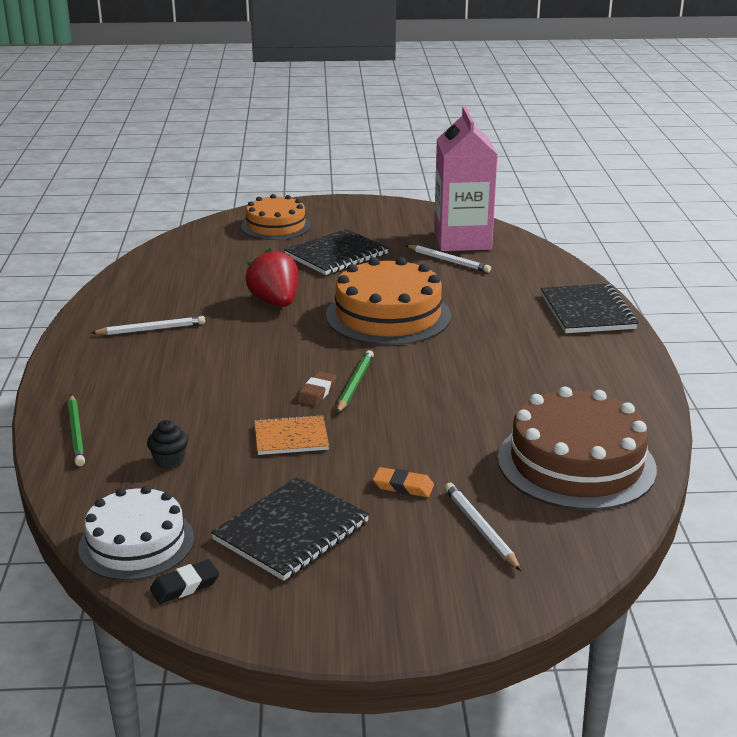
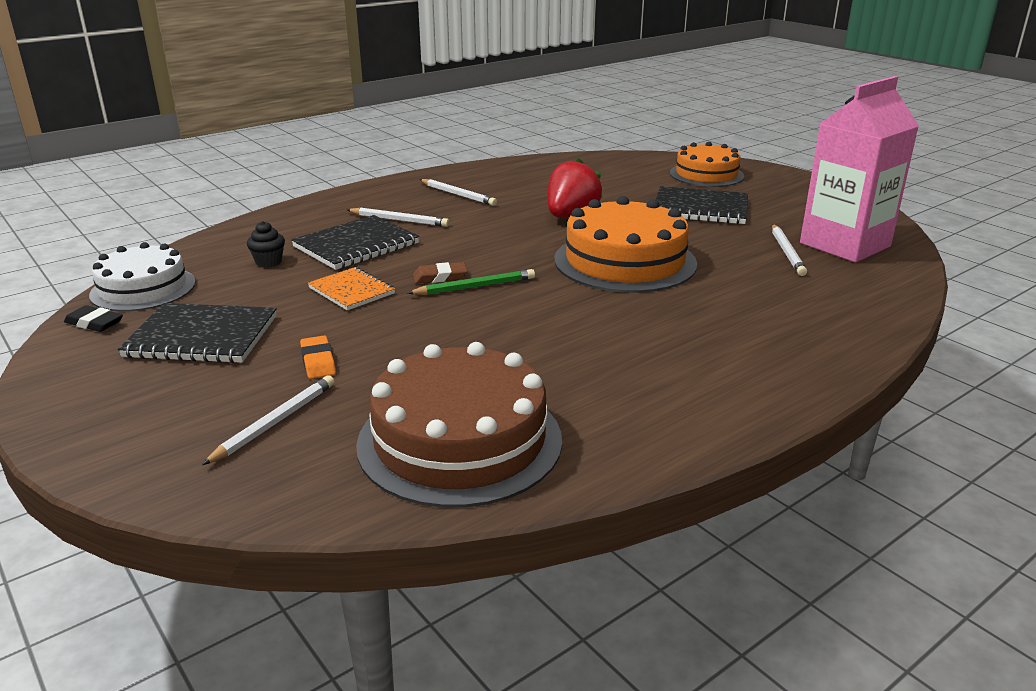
camera: 55 degrees right, 0 degrees up
green pencil [68,394,85,466] -> none
black notebook [541,284,638,333] -> black notebook moved to [291,215,419,270]
none -> white pencil [347,208,449,227]

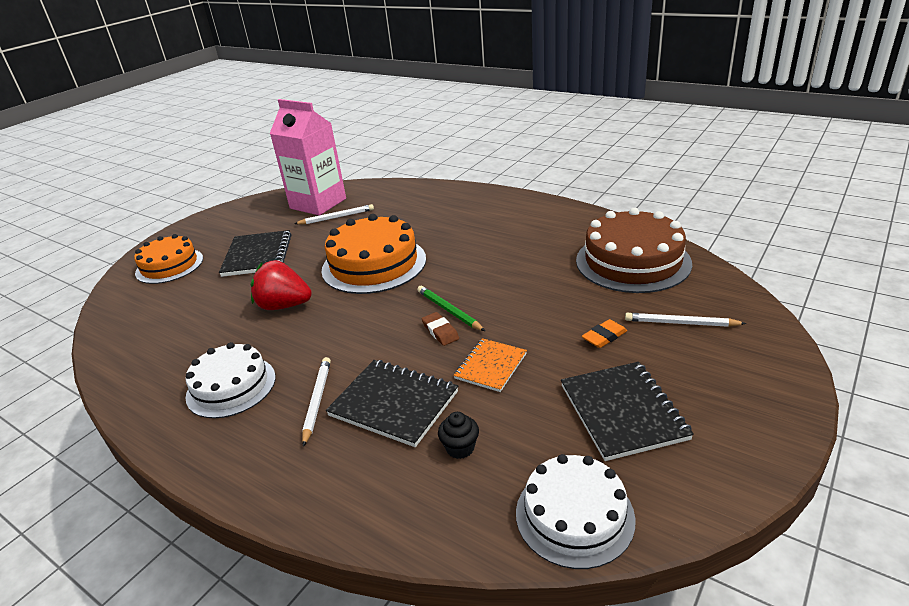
camera: 105 degrees left, 5 degrees up
black eraser [64,305,123,332] -> none
white pencil [420,179,497,206] -> white cake [185,342,276,418]

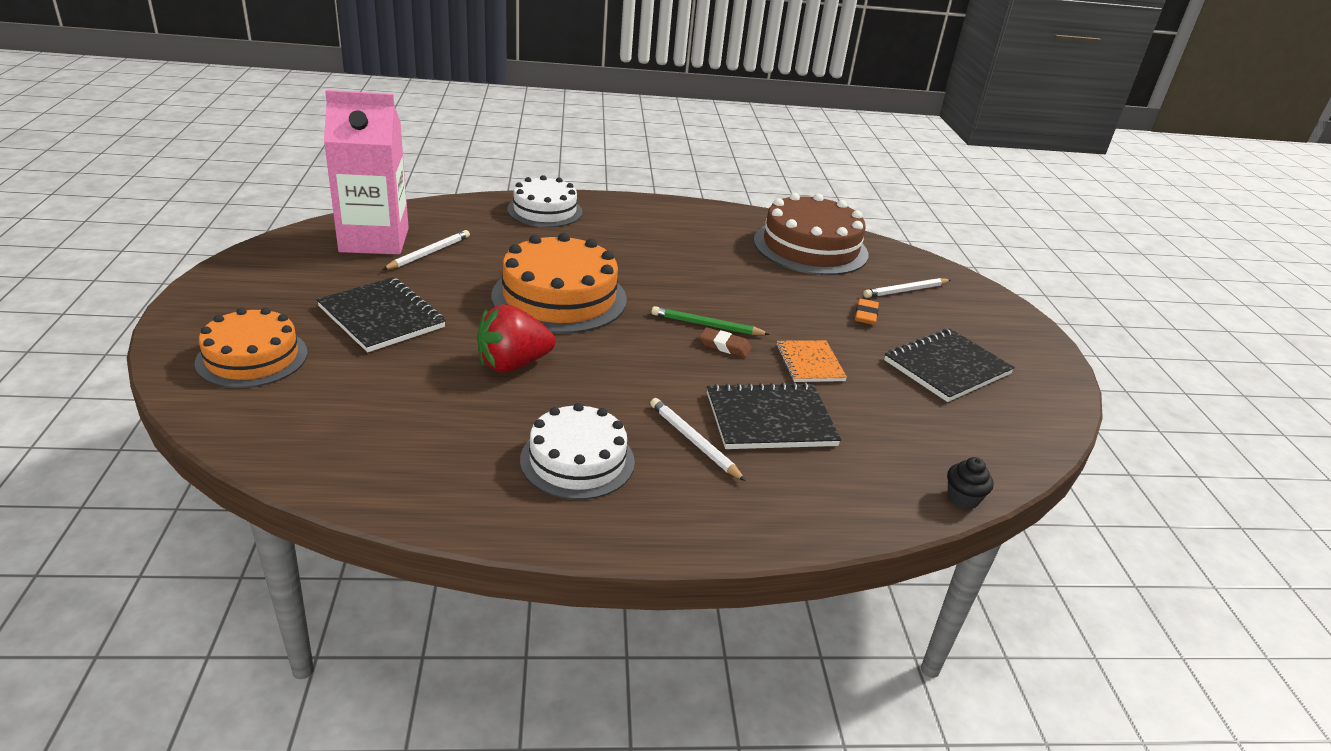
camera: 45 degrees left, 0 degrees up
black cupcake [438,412,479,459] -> black cupcake moved to [947,457,994,510]
white cake [516,454,636,569] -> white cake moved to [507,175,582,227]
black notebook [561,362,694,461] -> black notebook turned 75 degrees counterclockwise [884,329,1015,402]

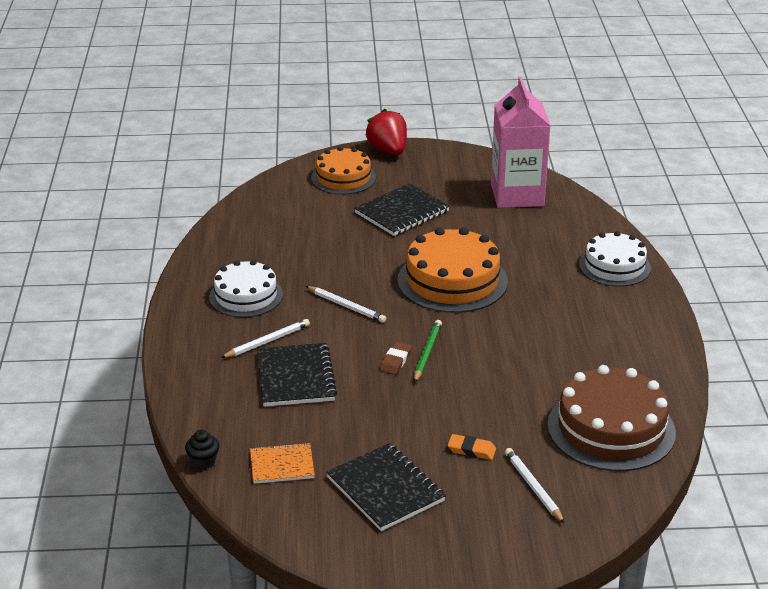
camera: 95 degrees right, 0 degrees up
white pencil [382,230,470,270] -> white pencil moved to [306,286,386,323]
red strawberry [477,304,556,373] -> red strawberry moved to [365,109,407,155]
orange notebook [776,340,847,382] -> orange notebook moved to [250,443,315,484]

